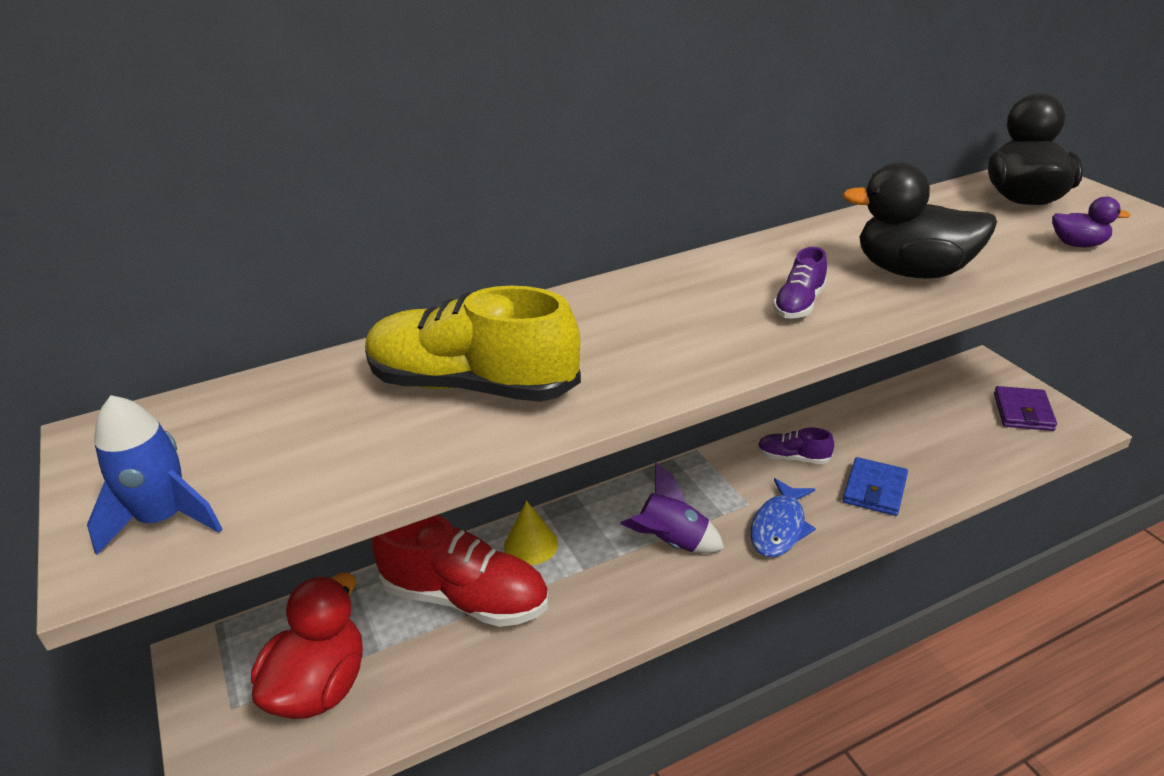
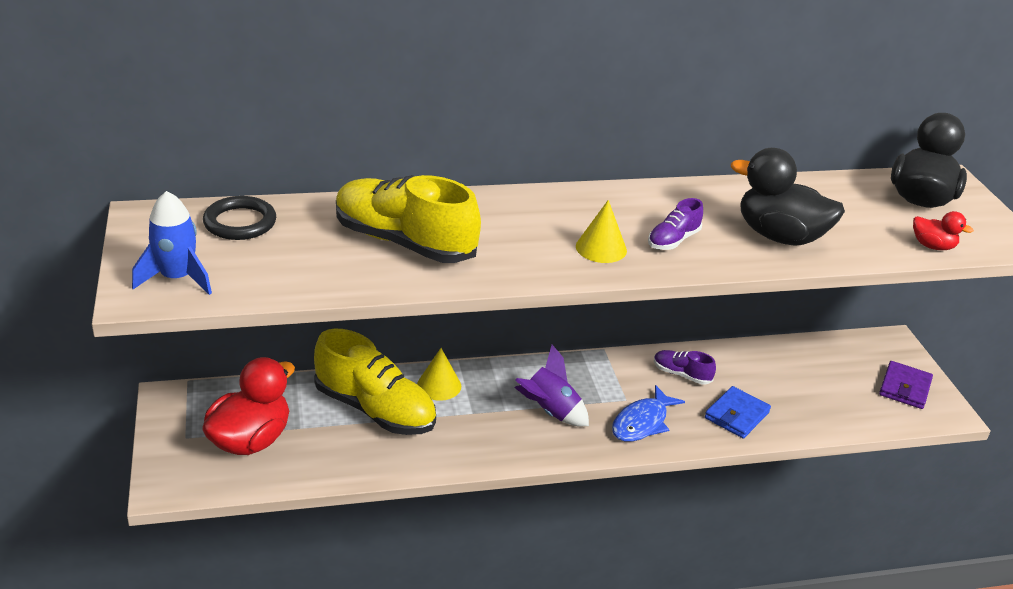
camera: 10 degrees right, 0 degrees up
red shoe [372,515,549,627] -> yellow shoe [314,329,436,435]
purple duck [1052,197,1130,247] -> red duck [913,211,974,250]
none -> black ring [203,196,276,240]
none -> yellow cone [576,200,627,263]

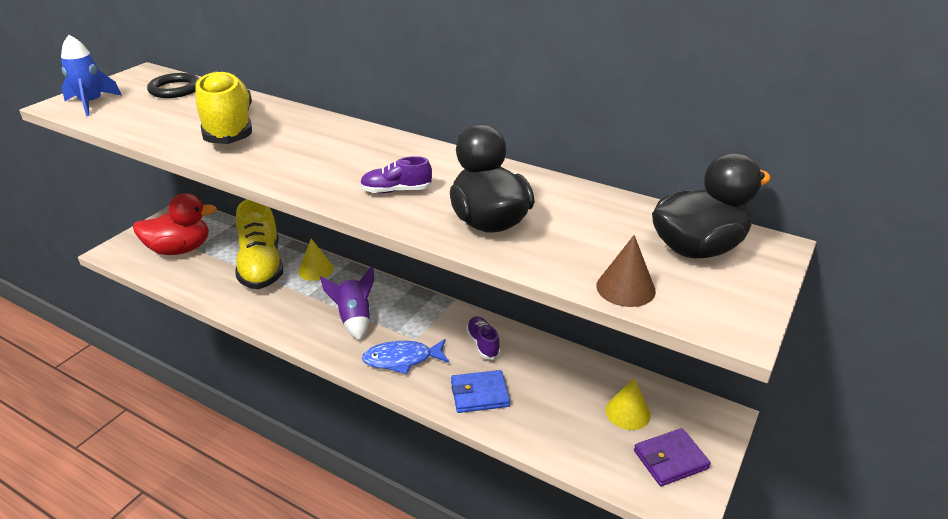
camera: 45 degrees right, 0 degrees up
yellow cone [576,200,627,263] -> yellow cone moved to [605,378,651,430]
red duck [913,211,974,250] -> brown cone [596,235,656,307]

